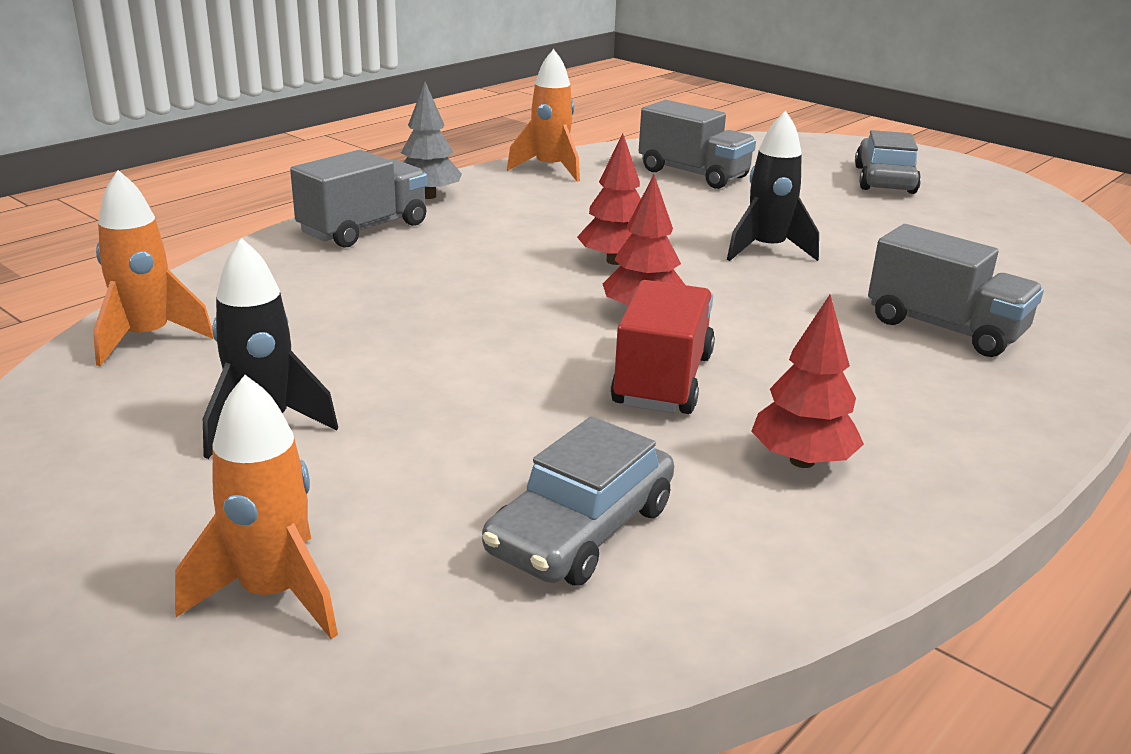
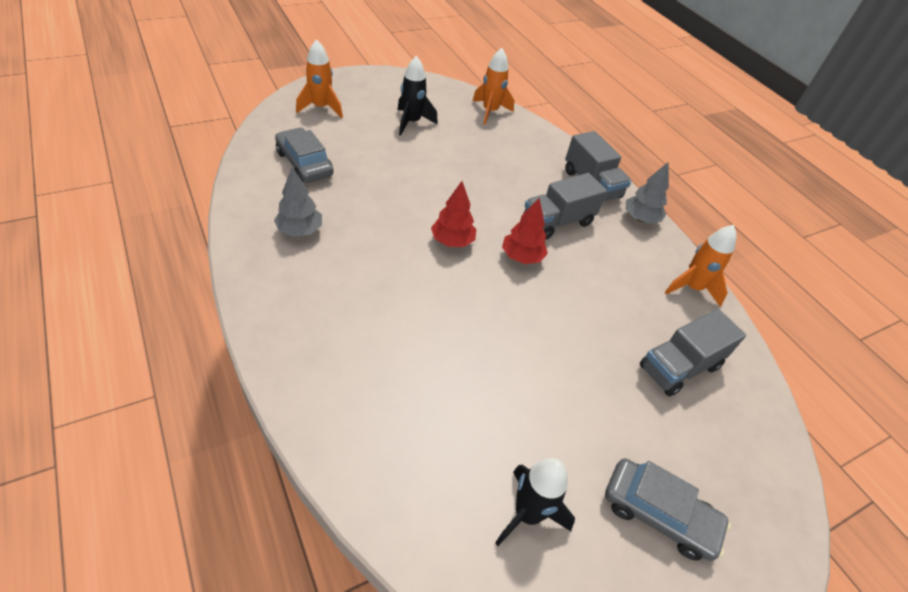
camera: 105 degrees right, 20 degrees up
red truck [611,280,715,414] -> none
black rocket [727,111,819,261] -> black rocket moved to [495,458,575,546]
red tree [751,294,864,468] -> grey tree [274,167,322,237]
grey truck [868,224,1044,357] -> grey truck moved to [523,173,607,240]

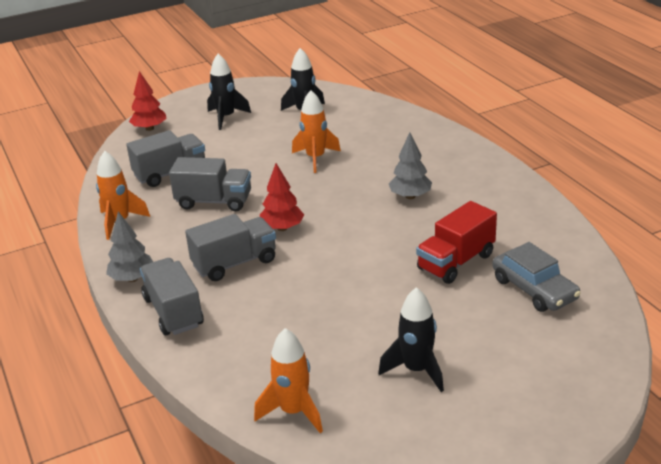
camera: 170 degrees left, 15 degrees down
grey tree [274,167,322,237] -> grey tree moved to [389,132,432,199]
orange rocket [296,39,343,118] -> orange rocket moved to [292,90,341,173]
red tree [431,181,476,247] -> red tree moved to [129,71,167,131]
grey car [605,458,731,561] -> black rocket [207,54,251,130]
none -> grey truck [169,157,251,211]
none -> red truck [416,201,497,284]

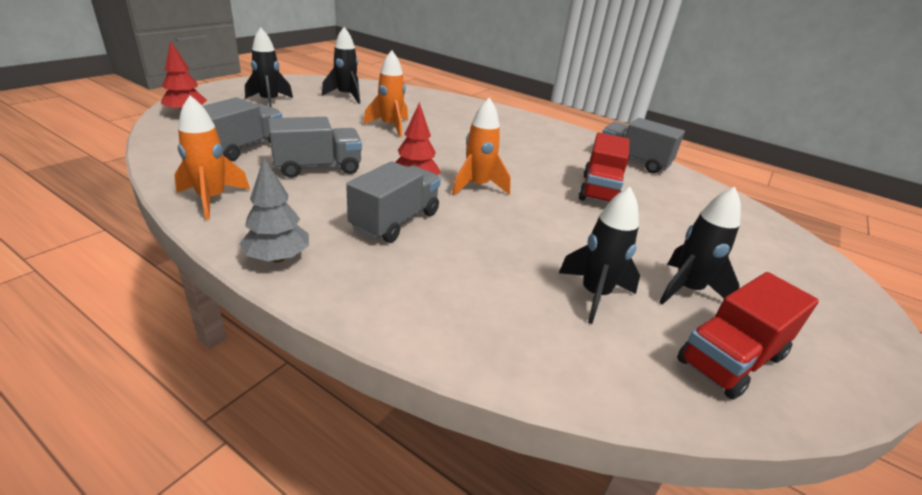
camera: 35 degrees left, 0 degrees up
grey truck [140,258,204,335] -> grey truck moved to [602,118,685,173]
orange rocket [254,328,323,433] -> orange rocket moved to [452,97,511,196]
grey tree [389,132,432,199] -> none
grey car [492,242,581,312] -> none
none -> black rocket [559,187,640,324]
none -> red truck [677,272,819,400]

